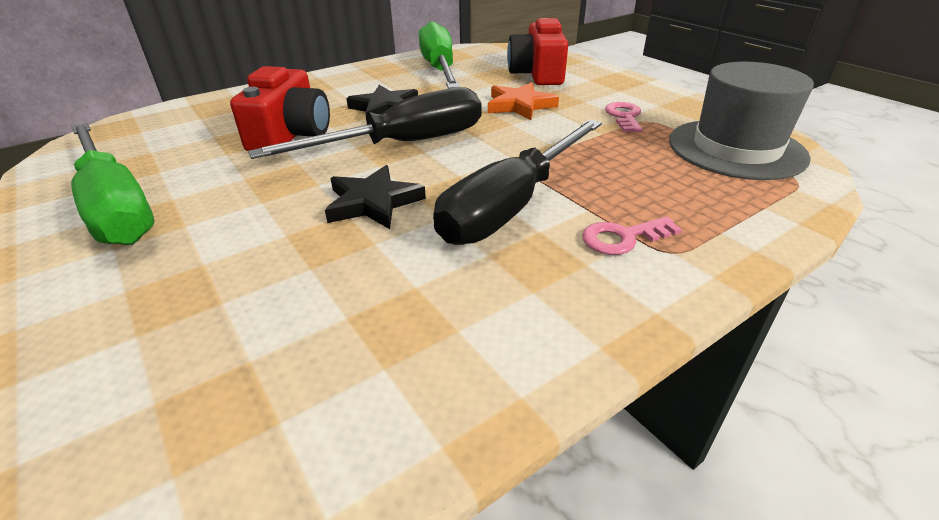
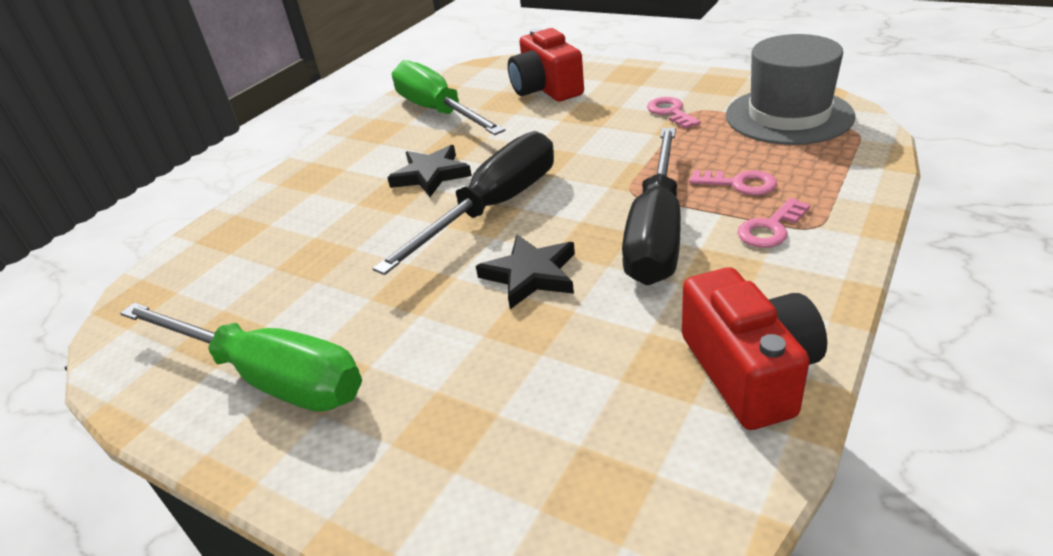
camera: 20 degrees left, 0 degrees up
red camera [230,66,330,151] -> red camera moved to [682,267,827,430]
orange star [488,82,559,120] -> none
none -> pink key [689,170,777,195]

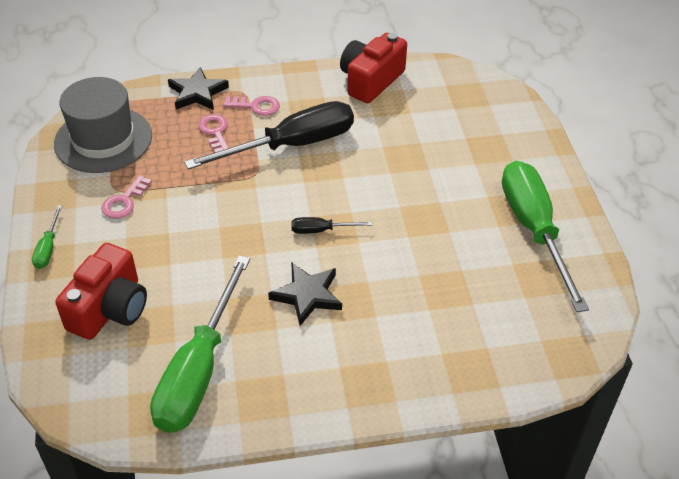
camera: 135 degrees left, 10 degrees up
black screwdriver [372,131,554,275] -> black screwdriver [291,217,372,234], size x0.42
black star [476,235,575,309] -> black star moved to [168,67,229,110]
none -> green screwdriver [32,205,62,269]

